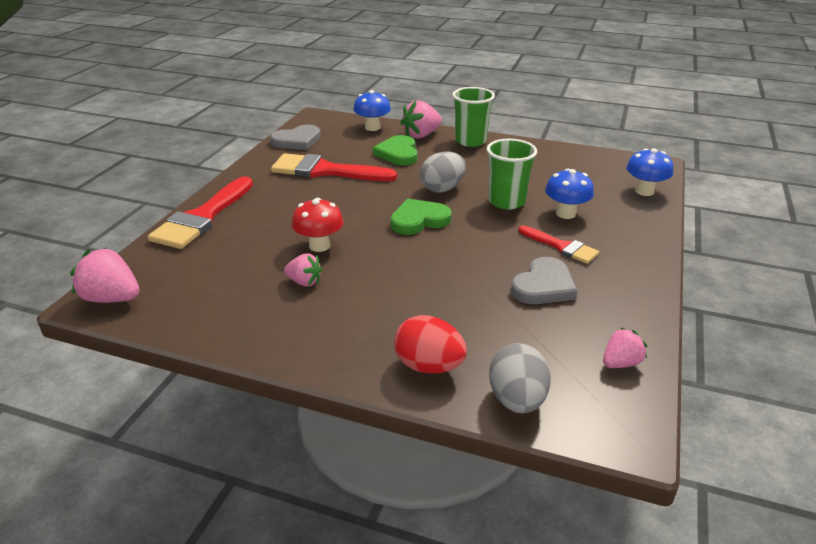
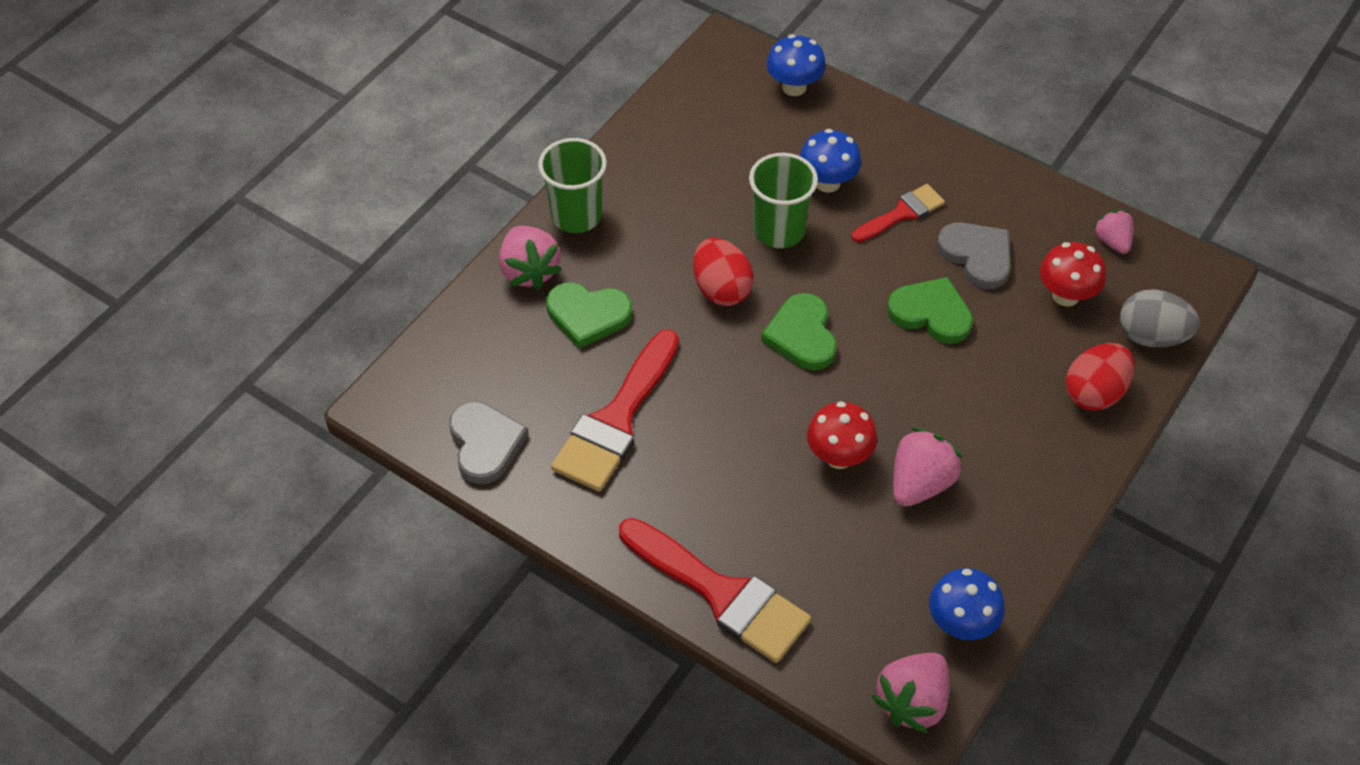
camera: 75 degrees left, 20 degrees up
pink strawberry [284,253,322,287] -> pink strawberry [893,428,963,507], size x1.61
blue mushroom [353,90,391,131] -> blue mushroom moved to [929,568,1005,640]
grey egg [420,152,466,193] -> red egg [693,238,753,306]
none -> green heart [887,277,973,344]
none -> red mushroom [1040,242,1106,307]

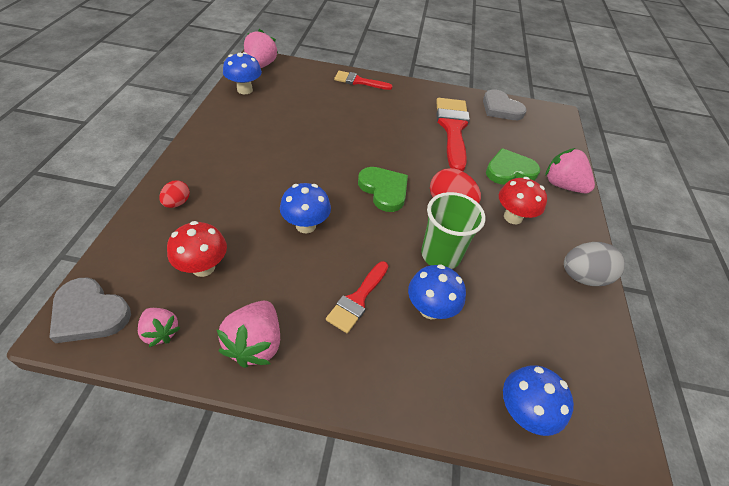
camera: 150 degrees right, 5 degrees down
green cup [538,138,607,233] -> none
red brush [619,518,811,663] -> red brush [334,71,392,90], size x0.57
red mushroom [807,401,877,469] -> red mushroom moved to [499,177,547,224]
green heart [887,277,973,344] -> blue mushroom [280,183,331,233]
pink strawberry [893,428,963,507] -> pink strawberry moved to [217,301,280,368]
grey heart [937,222,1011,290] -> grey heart moved to [49,278,131,343]
red egg [1065,343,1134,411] -> red egg [159,180,190,208], size x0.58
grey egg [1120,289,1200,348] -> grey egg moved to [564,242,625,286]

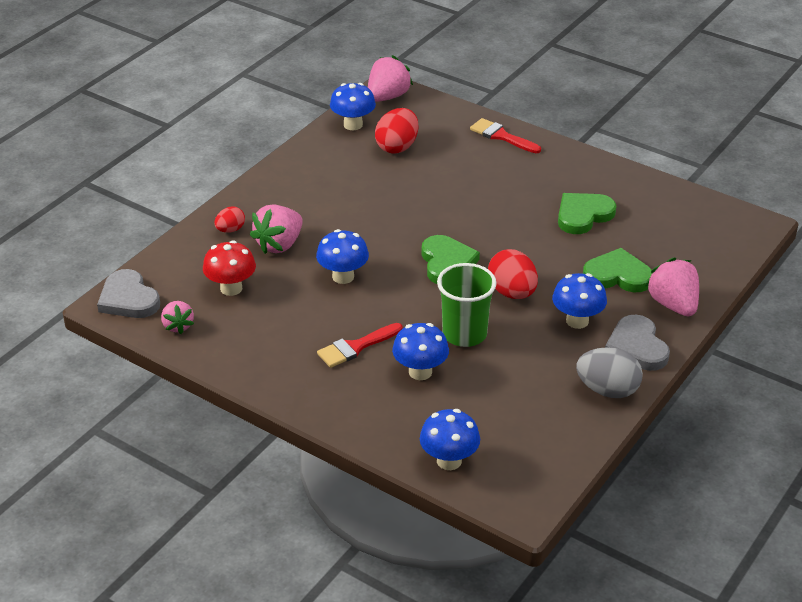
camera: 30 degrees right, 10 degrees down
pink strawberry [217,301,280,368] -> pink strawberry moved to [250,205,303,254]
red brush [436,98,470,171] -> green heart [558,193,616,234]
grey heart [483,90,527,120] -> grey heart moved to [605,315,670,371]
red mushroom [499,177,547,224] -> blue mushroom [552,273,607,329]
none -> red egg [375,108,419,154]

